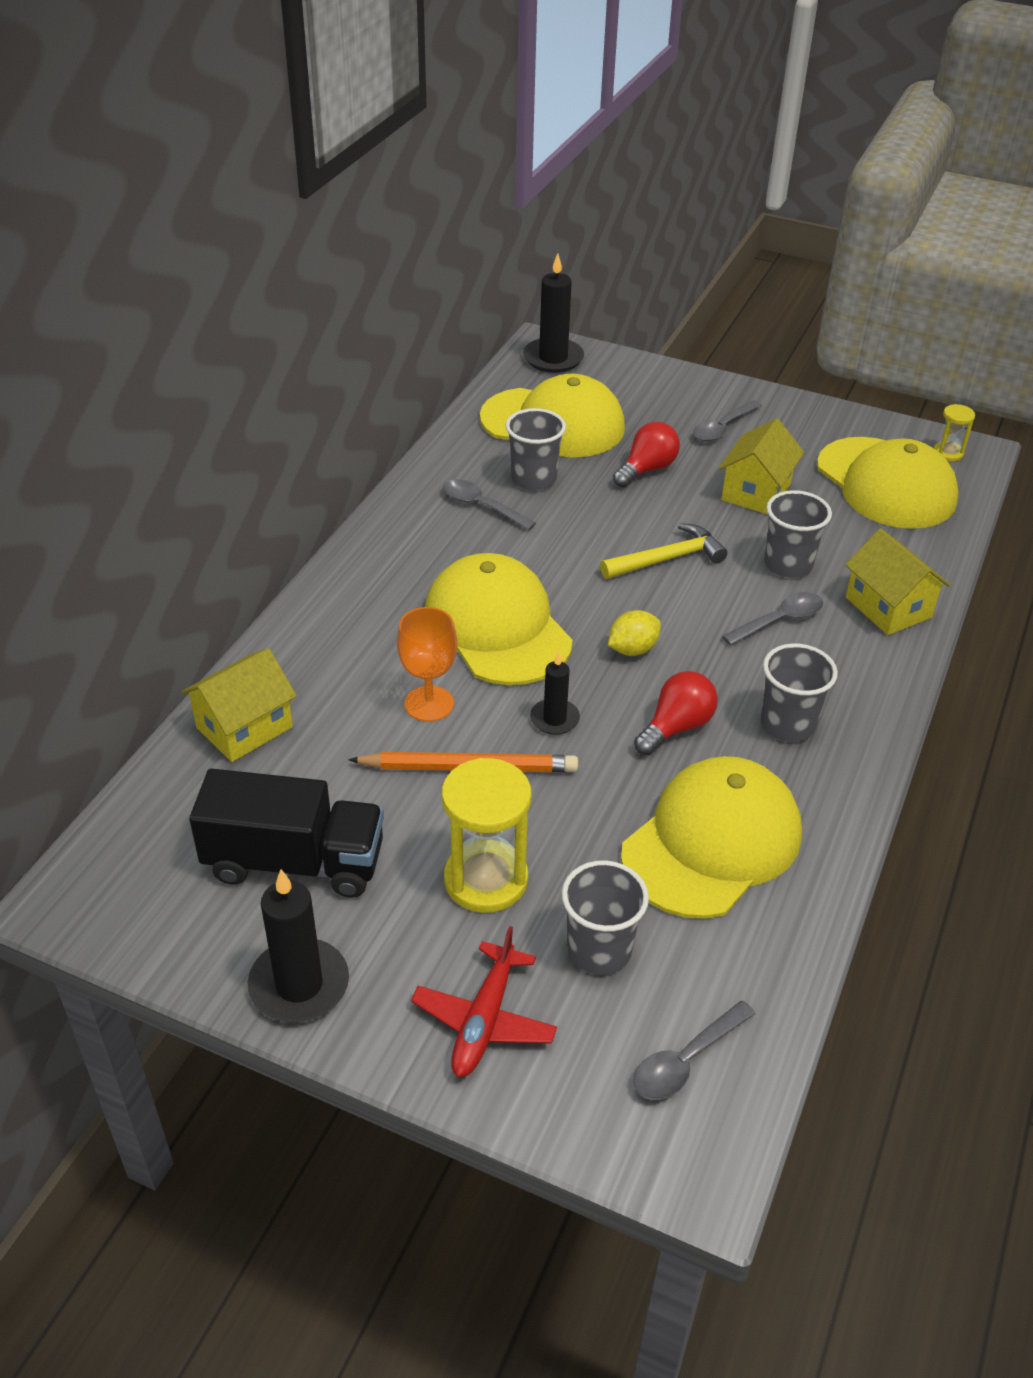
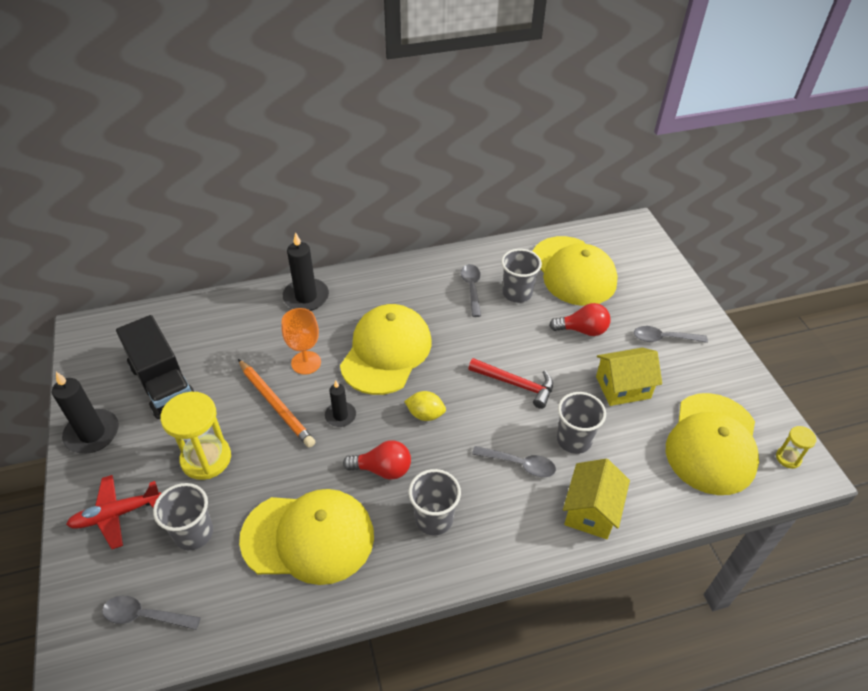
camera: 50 degrees right, 5 degrees up
yellow house [181,648,297,762] -> none
black candle [523,253,584,373] -> black candle moved to [283,232,329,311]
yellow hammer [600,523,728,579] -> red hammer [468,358,553,409]

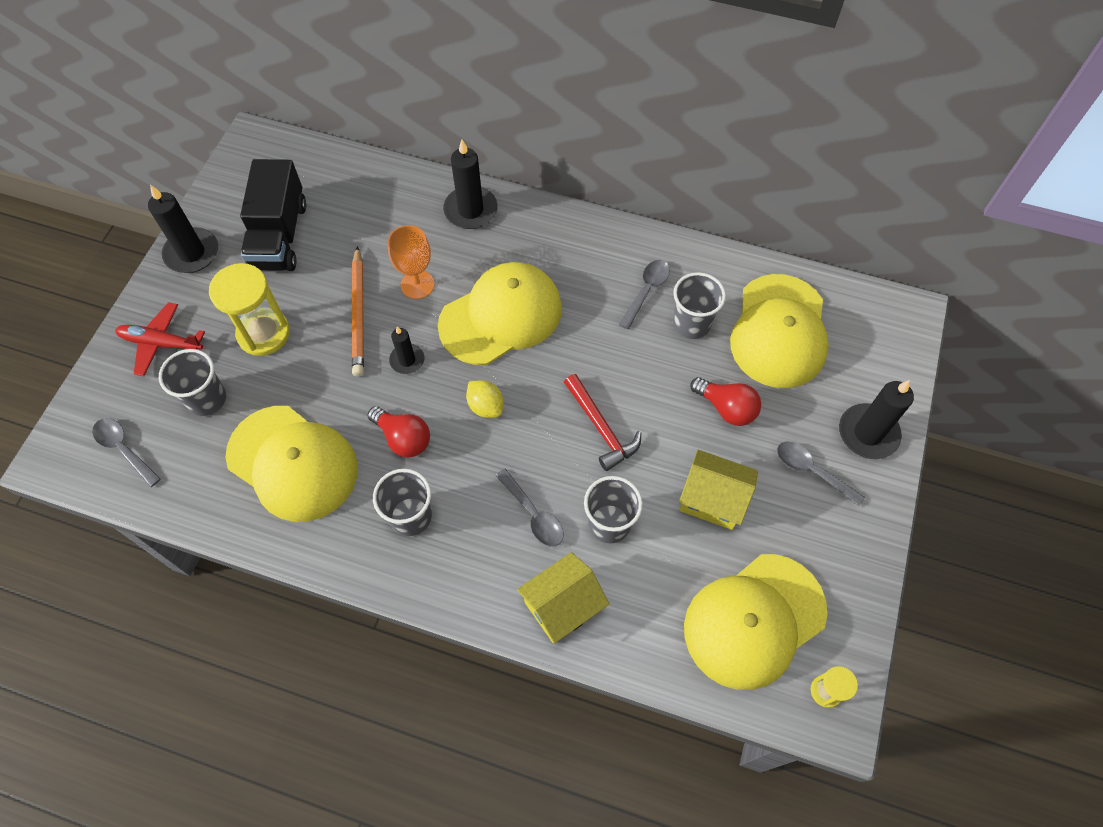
camera: 35 degrees right, 15 degrees up
none -> black candle [839,380,914,459]

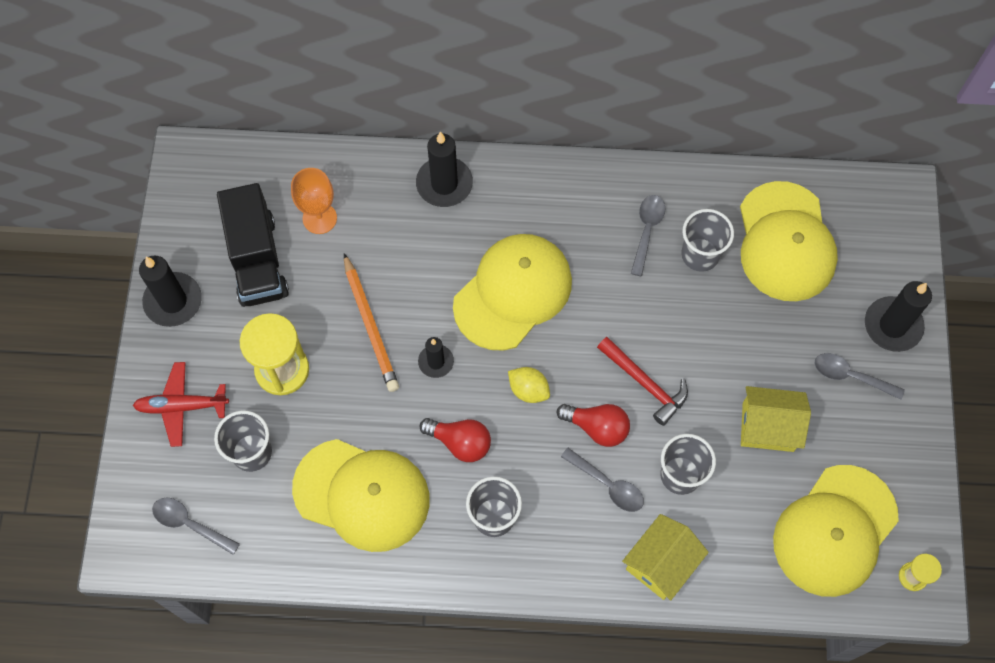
camera: 15 degrees left, 5 degrees up
orange goblet [388,225,435,299] -> orange goblet moved to [291,168,337,234]
red light bulb [690,377,761,426] -> red light bulb moved to [557,404,630,447]

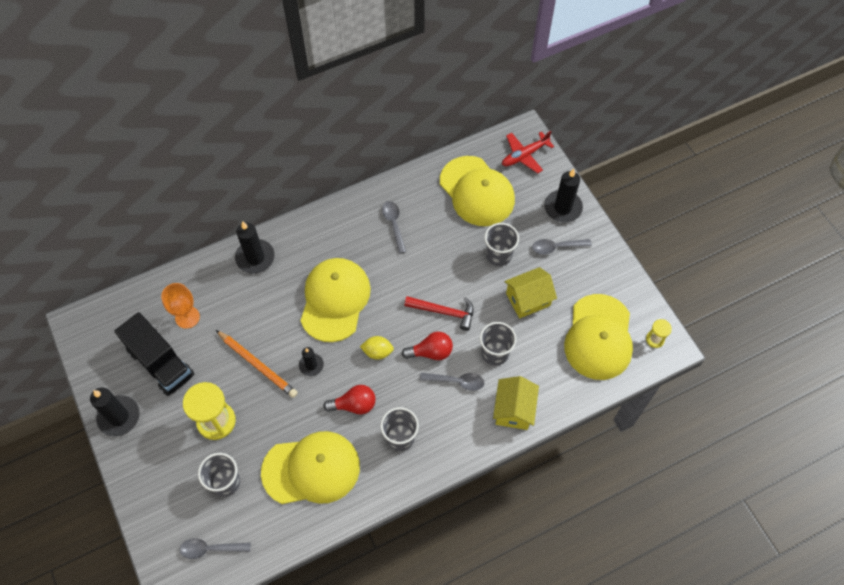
camera: 30 degrees left, 5 degrees down
red plane [132,362,229,447] -> red plane moved to [502,131,554,174]
grey cup [681,209,734,272] -> grey cup moved to [484,223,519,266]

